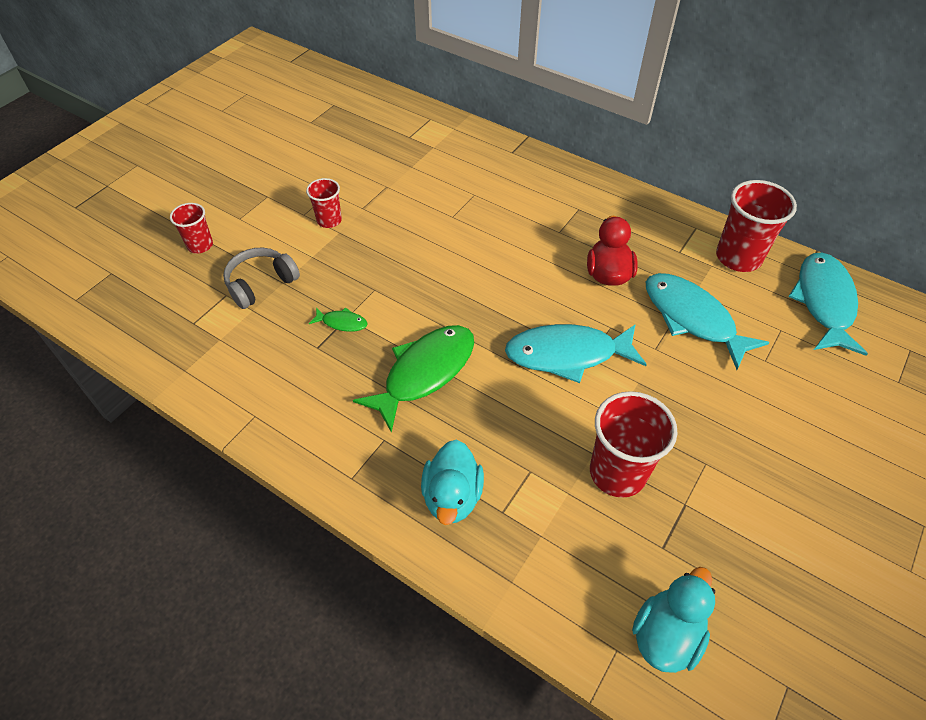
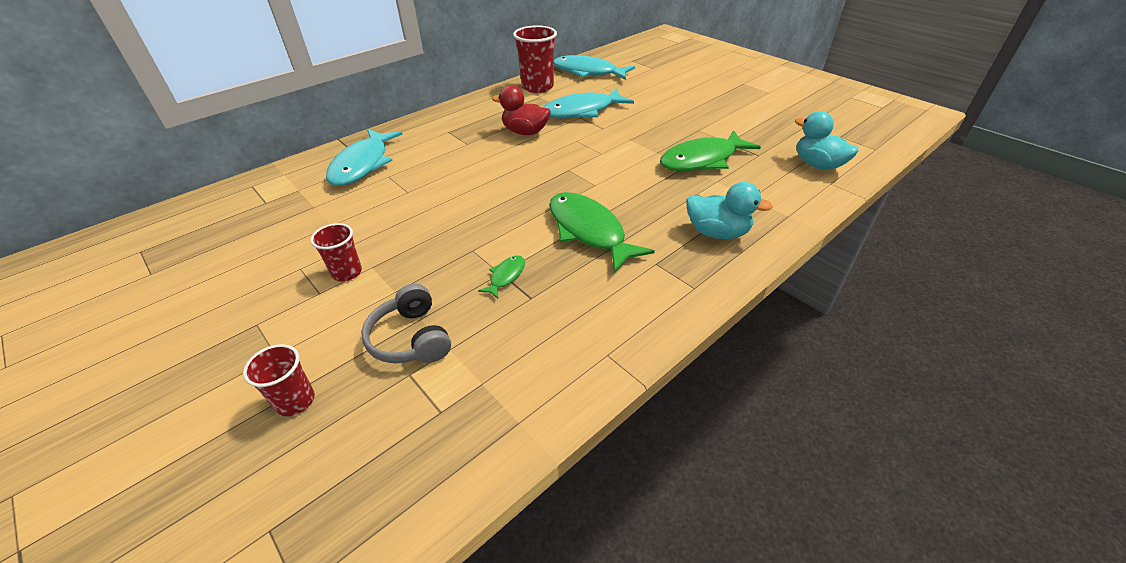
camera: 75 degrees left, 10 degrees down
turquoise fish [505,324,647,383] -> turquoise fish moved to [326,129,403,186]
red cup [590,391,678,498] -> green fish [660,130,761,171]

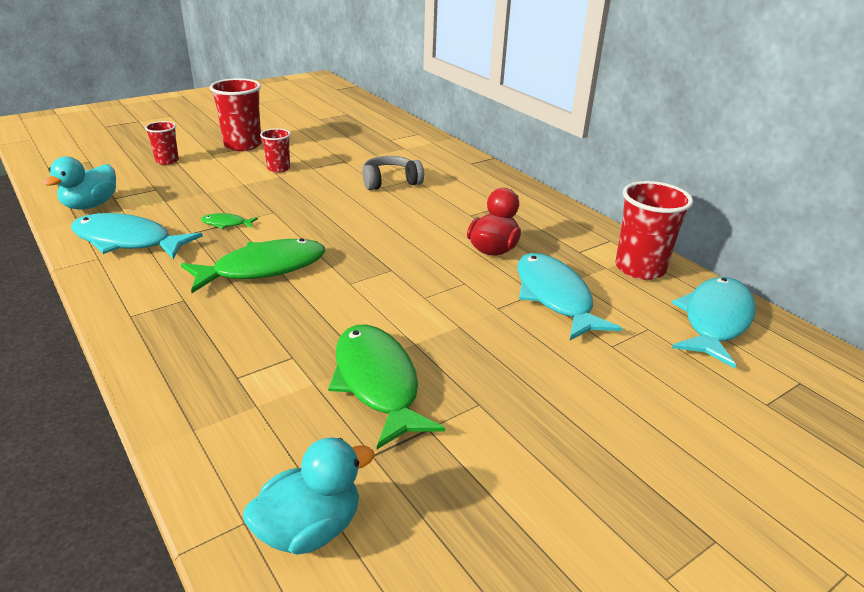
camera: 95 degrees right, 10 degrees down
turquoise fish [326,129,403,186] -> turquoise fish moved to [71,213,203,259]
grey headphones [361,284,451,363] -> grey headphones moved to [362,156,424,190]
green fish [478,255,525,299] -> green fish turned 150 degrees clockwise [201,213,258,229]
turquoise duck [686,182,773,239] -> turquoise duck moved to [43,156,116,210]
none -> red cup [210,78,262,151]

